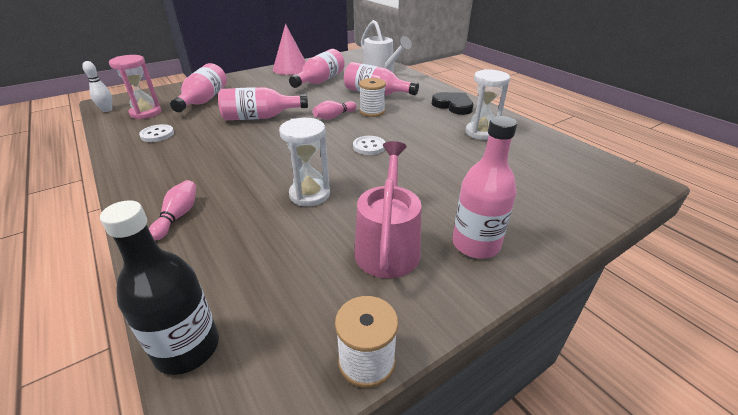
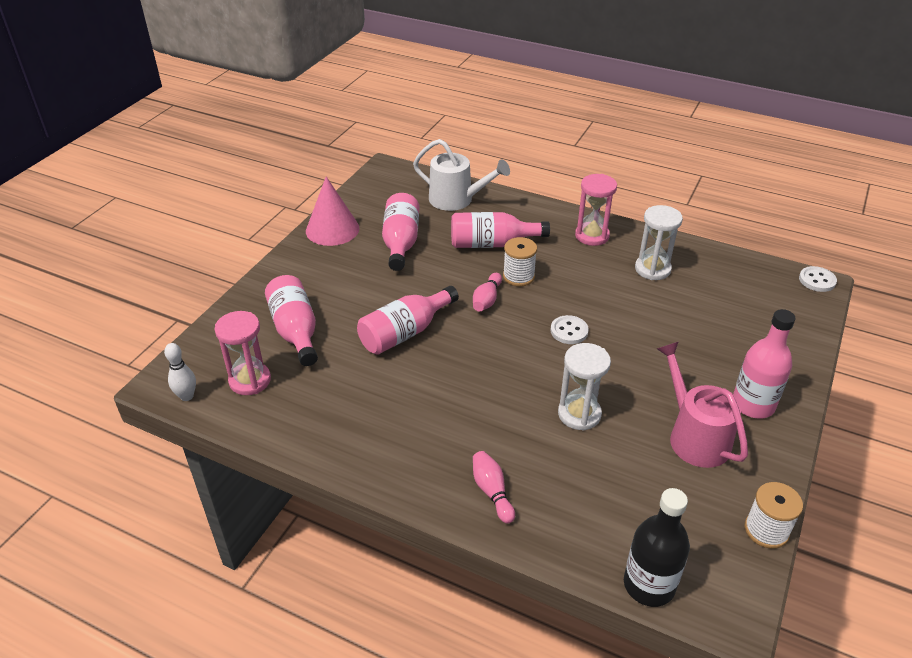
camera: 30 degrees left, 5 degrees up
white button [139,124,174,142] -> white button moved to [799,266,837,292]
black heart [432,92,473,115] -> pink hourglass [575,174,617,246]

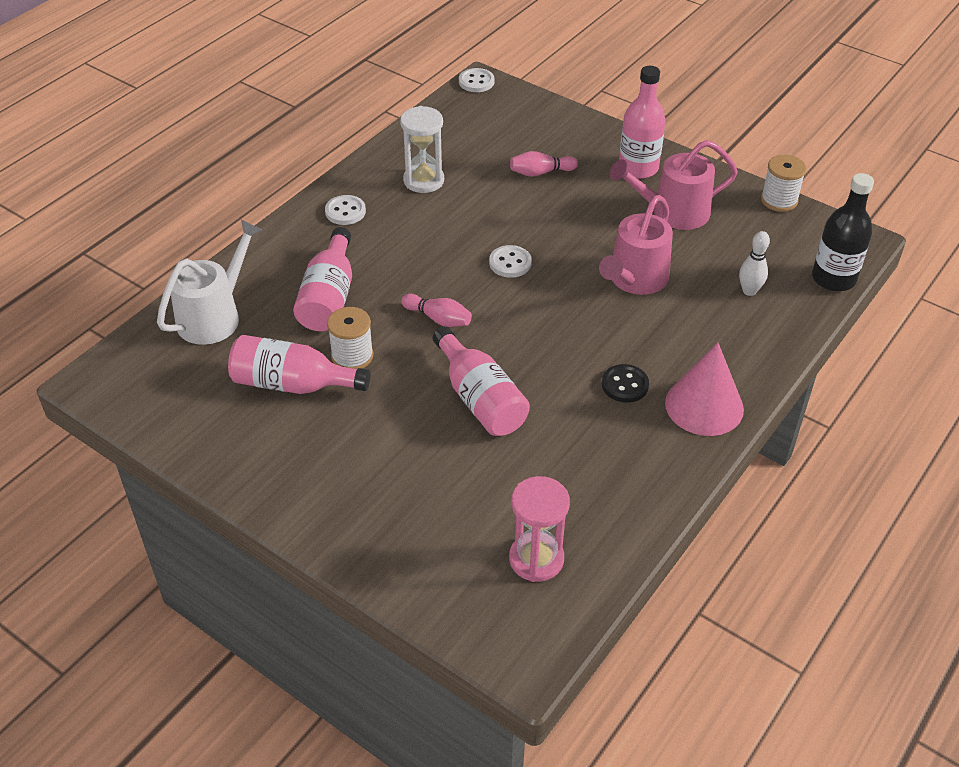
camera: 80 degrees left, 5 degrees up
white bowling pin [164,343,196,401] -> white bowling pin moved to [739,231,770,296]
pink bottle [265,275,318,366] -> none
pink cone [306,176,359,246] -> pink cone moved to [665,343,744,436]
pink bowling pin [473,451,515,524] -> pink bowling pin moved to [510,151,578,177]
white spool [503,237,537,286] -> white spool moved to [327,307,373,369]
white hourglass [558,343,611,431] -> pink watering can [599,195,673,295]
pink hourglass [575,174,617,246] -> white button [325,195,366,225]
none -> black button [602,364,649,403]

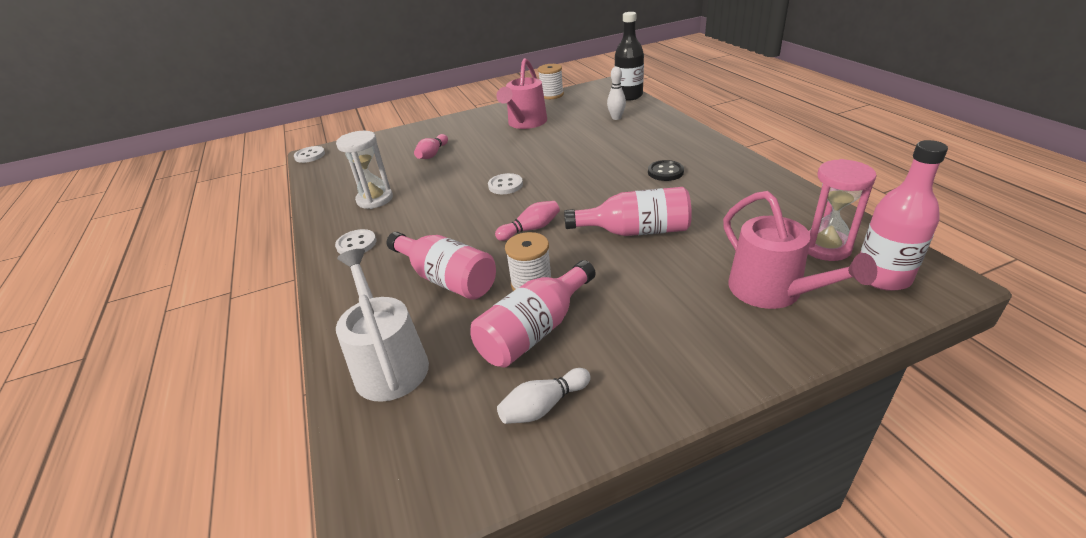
camera: 55 degrees left, 10 degrees down
pink watering can [599,195,673,295] -> pink watering can moved to [723,191,877,309]
pink bottle [619,66,666,179] -> pink bottle moved to [860,140,948,291]
pink cone [665,343,744,436] -> none
none -> white bowling pin [497,368,591,424]

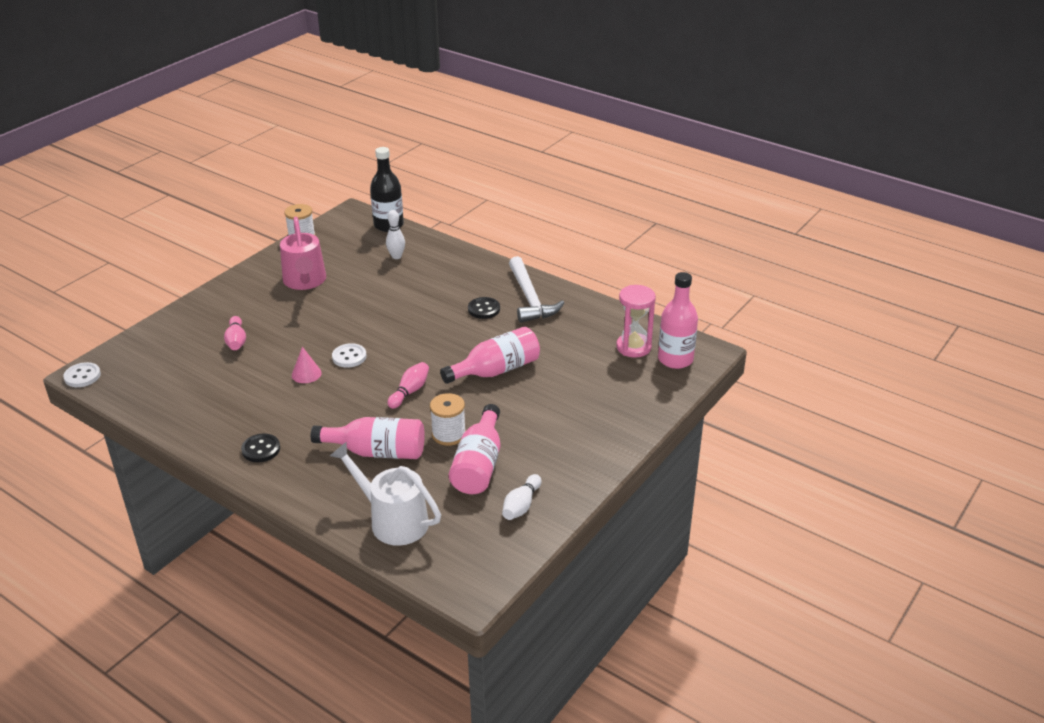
camera: 35 degrees left, 0 degrees up
white button [335,229,377,254] -> black button [241,433,280,462]
white hourglass [336,131,393,209] -> none
pink watering can [723,191,877,309] -> none
none -> pink cone [292,347,322,383]
none -> white hammer [509,256,564,323]

